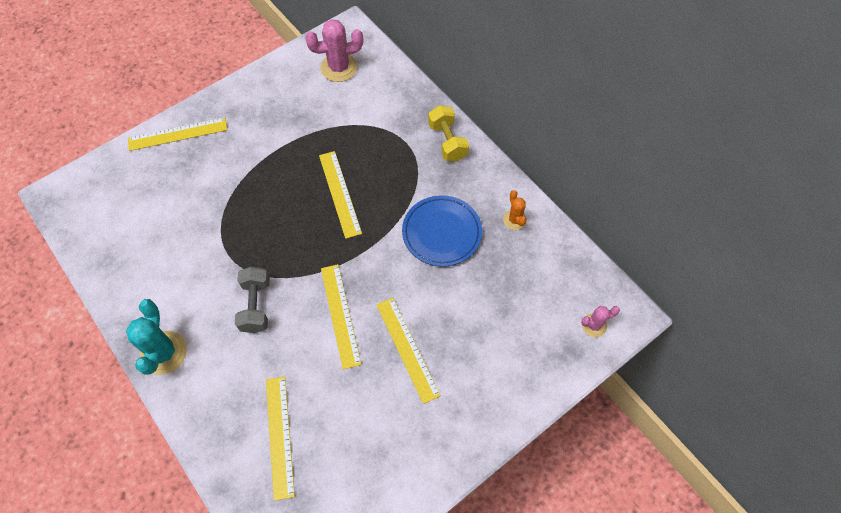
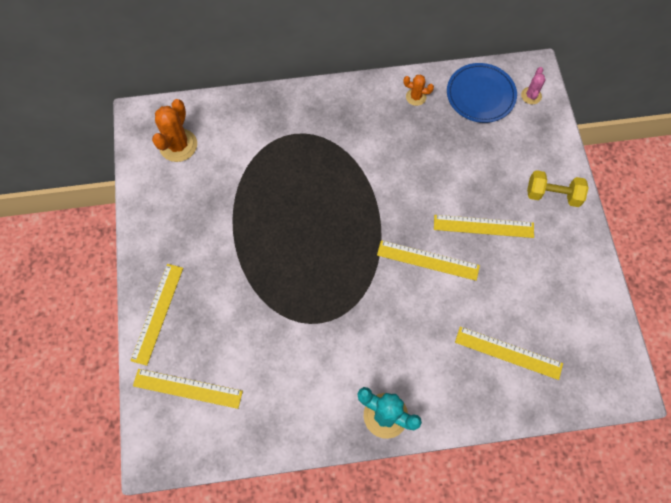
camera: 60 degrees left, 5 degrees up
grey dumbbell [235,267,270,333] -> none
pink cactus [305,19,363,82] -> orange cactus [152,99,197,162]
yellow ruler [319,151,362,239] -> yellow ruler moved to [133,369,243,409]
blue plate [402,195,482,267] -> blue plate moved to [447,63,517,123]
yellow dumbbell [428,105,469,161] -> yellow dumbbell moved to [527,170,589,207]

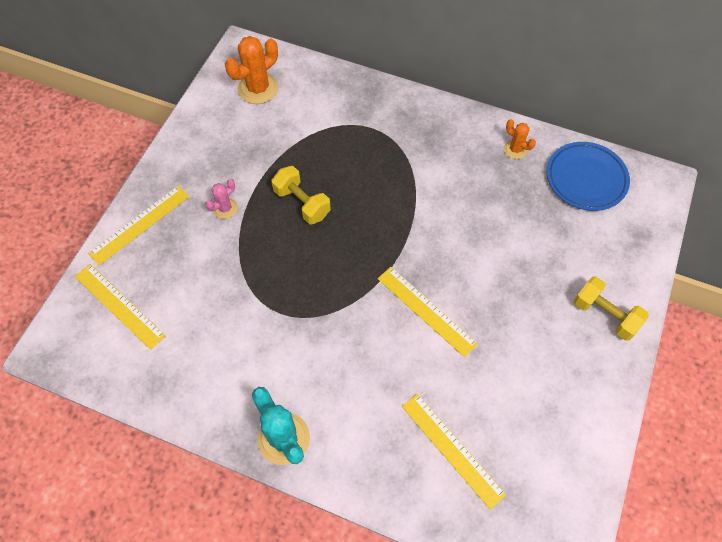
camera: 30 degrees right, 5 degrees down
yellow ruler [434,215,534,238] -> none
pink cactus [521,67,546,104] -> pink cactus moved to [205,179,238,219]
none -> yellow dumbbell [272,166,331,225]

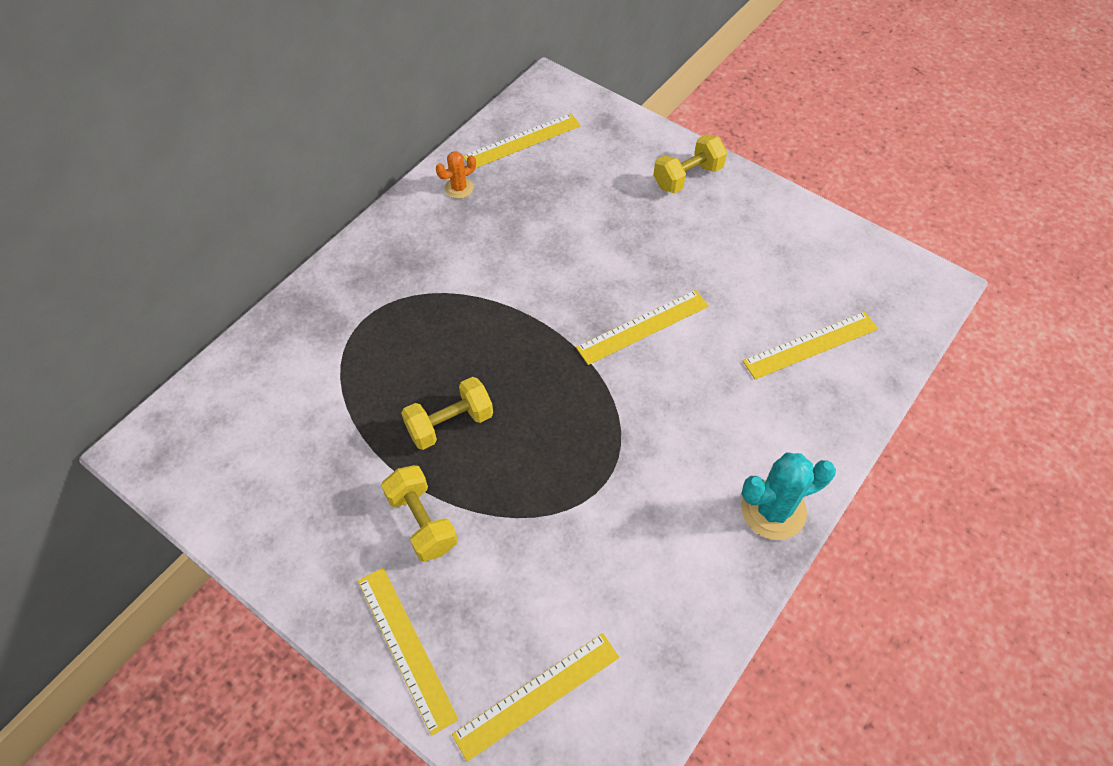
camera: 75 degrees left, 5 degrees down
pink cactus [205,179,238,219] -> yellow dumbbell [381,465,458,562]
orange cactus [225,36,278,104] -> none
blue plate [547,142,630,211] -> yellow ruler [463,113,581,168]

